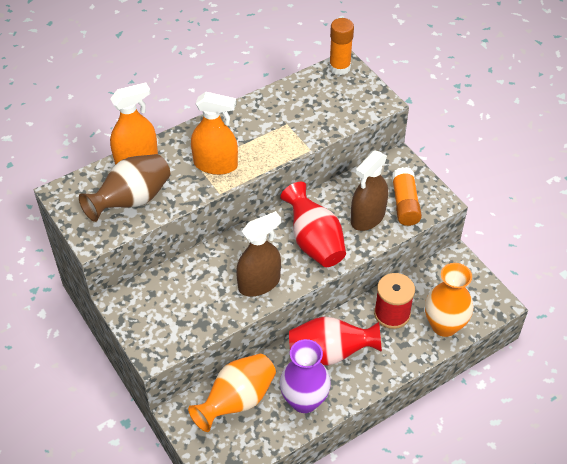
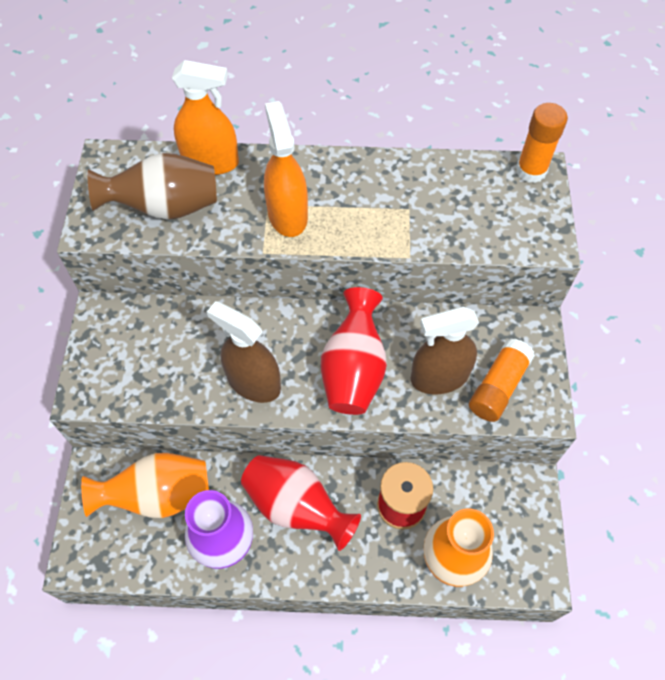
camera: 35 degrees right, 10 degrees up
orange spray bottle [191,92,238,175] -> orange spray bottle turned 150 degrees counterclockwise [264,101,308,237]
brown spray bottle [236,211,281,296] -> brown spray bottle turned 150 degrees counterclockwise [207,301,281,403]

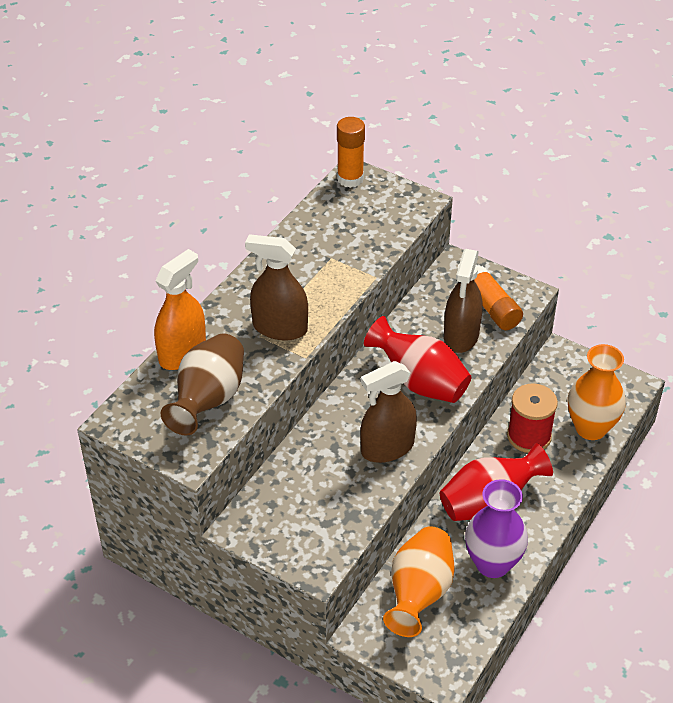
camera: 60 degrees left, 15 degrees down
orange spray bottle [264,101,308,237] -> brown spray bottle [245,234,308,340]

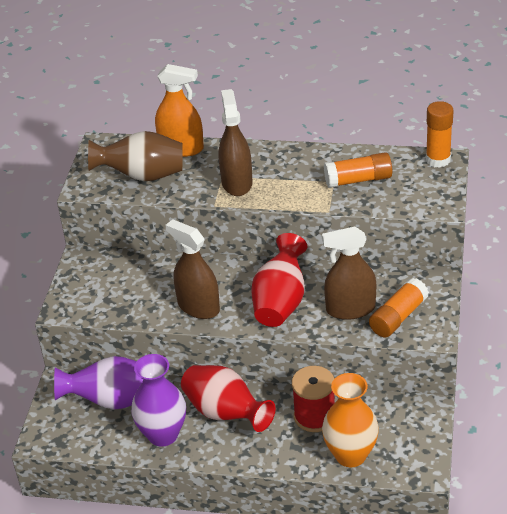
camera: 70 degrees right, 5 degrees down
orange vase [383,526,455,637] -> purple vase [54,356,143,410]
none -> orange glue stick [324,152,392,188]

